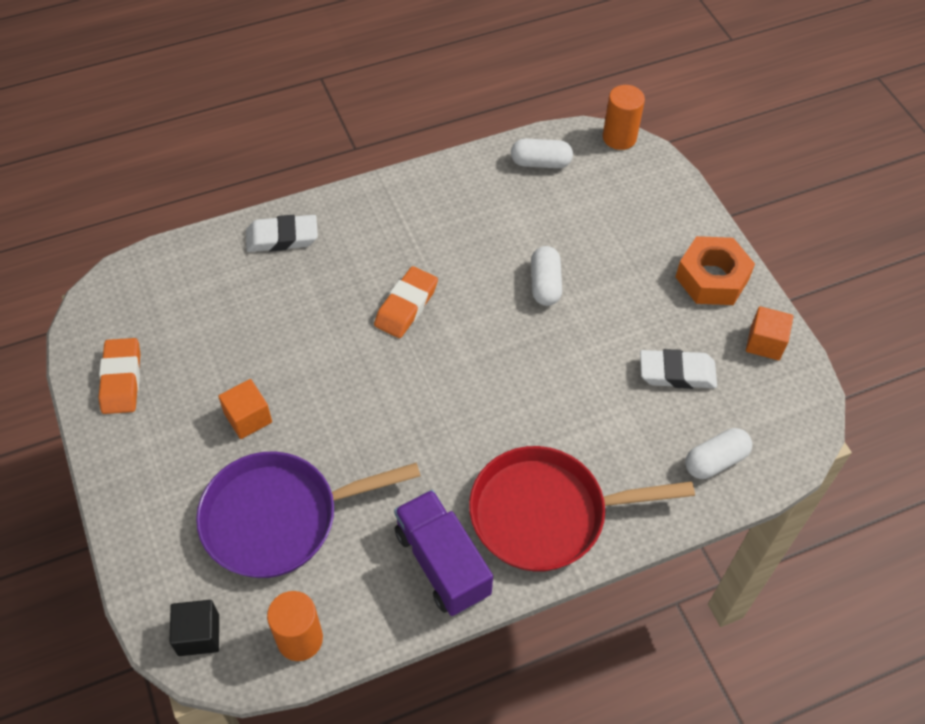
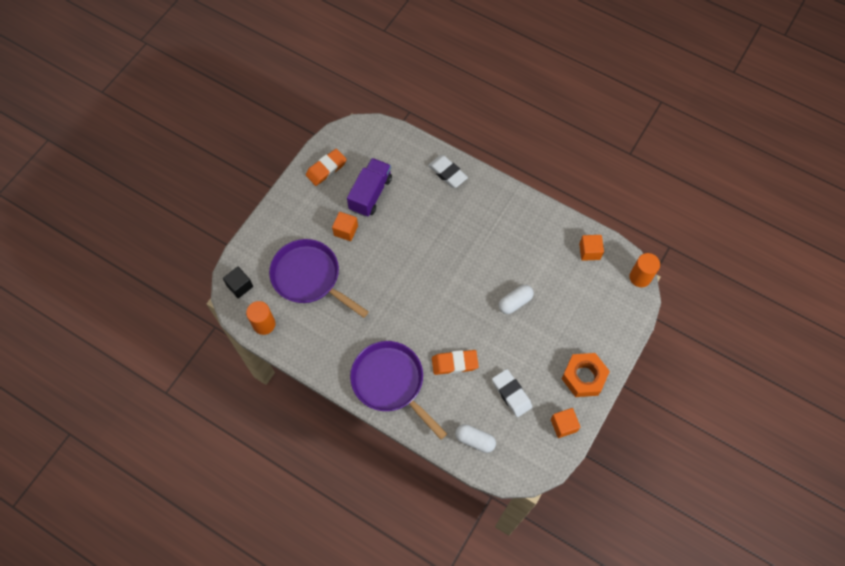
camera: 55 degrees right, 10 degrees up
orange eraser [374,266,438,338] -> orange eraser moved to [432,350,479,375]
purple truck [394,490,493,616] -> purple truck moved to [347,158,392,217]
red pan [469,446,695,572] -> purple pan [350,341,447,440]
white capsule [511,138,573,168] -> orange cube [579,235,604,261]

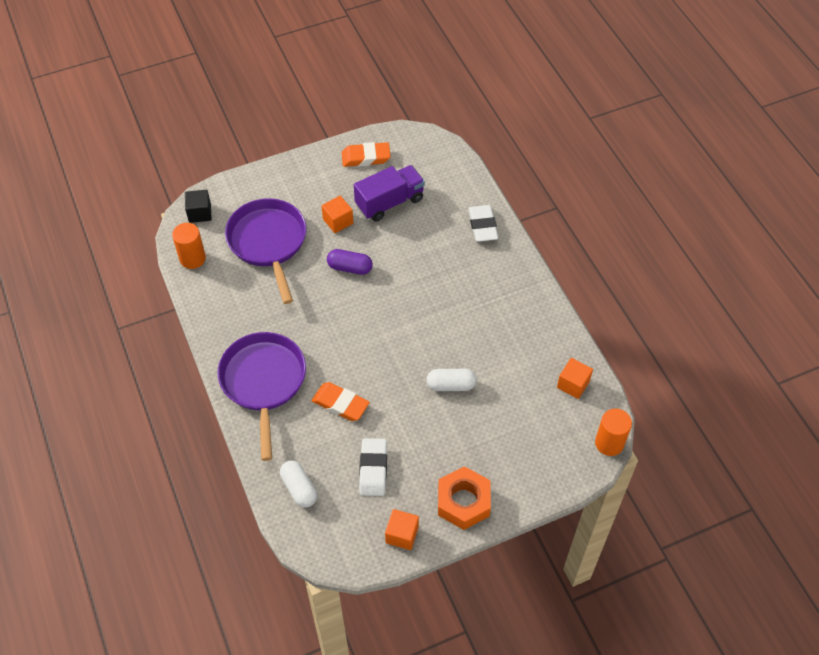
camera: 35 degrees right, 10 degrees down
none -> purple capsule [327,249,373,275]

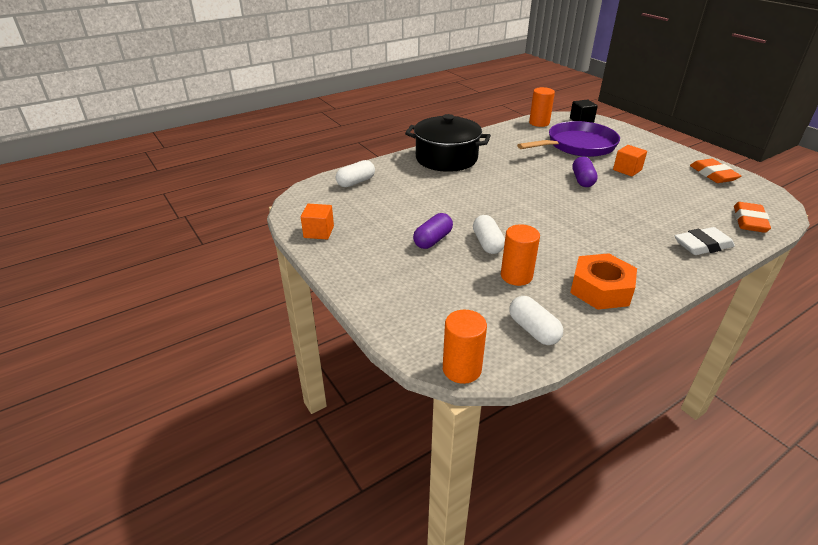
camera: 80 degrees right, 20 degrees down
purple pan [217,332,306,461] -> black pot [405,114,491,172]
orange eraser [311,382,370,421] -> orange eraser moved to [734,202,771,233]
purple truck [354,165,425,222] -> none
white eraser [359,438,387,496] -> none
orange nut [438,466,491,530] -> orange nut moved to [570,253,637,310]
orange cube [557,358,593,399] -> white capsule [509,296,563,345]
none -> purple capsule [413,213,453,249]
none -> orange cylinder [501,224,540,286]

